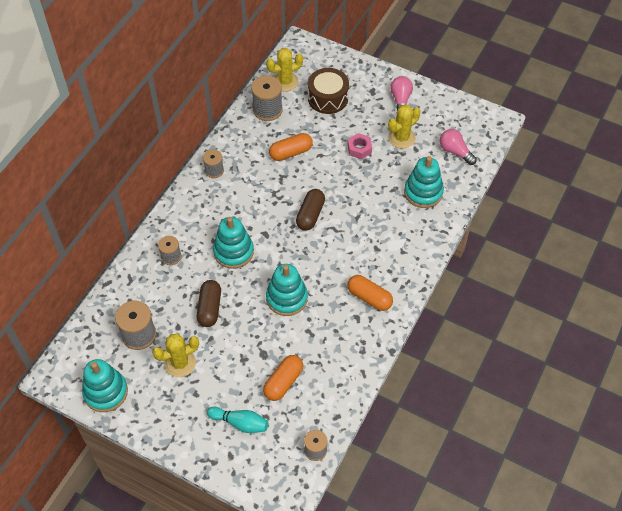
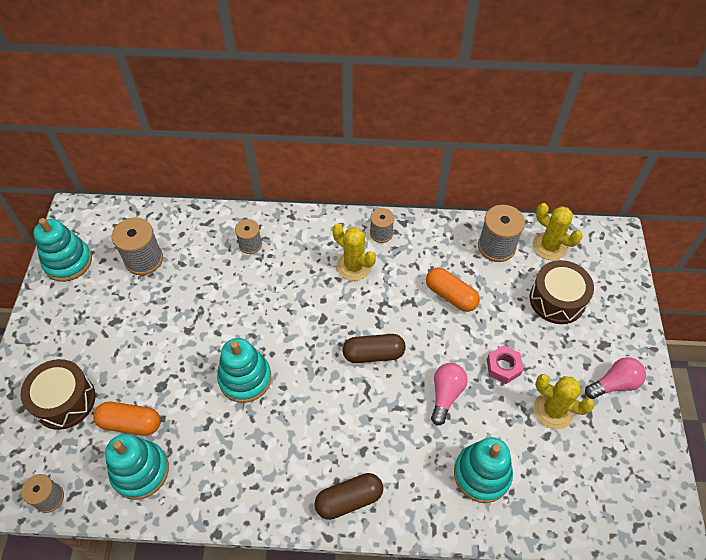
camera: 65 degrees right, 0 degrees up
yellow cactus [152,334,199,377] -> yellow cactus moved to [332,224,376,281]
brown capsule [197,280,221,327] -> brown capsule moved to [315,473,383,520]
turquoise bowling pin [207,407,268,433] -> brown drum [20,359,96,430]
turquoise stacking toy [213,217,254,269] -> turquoise stacking toy moved to [105,434,169,500]
orange capsule [347,275,393,311] -> none
pink light bulb [440,129,477,165] -> pink light bulb moved to [431,363,467,426]

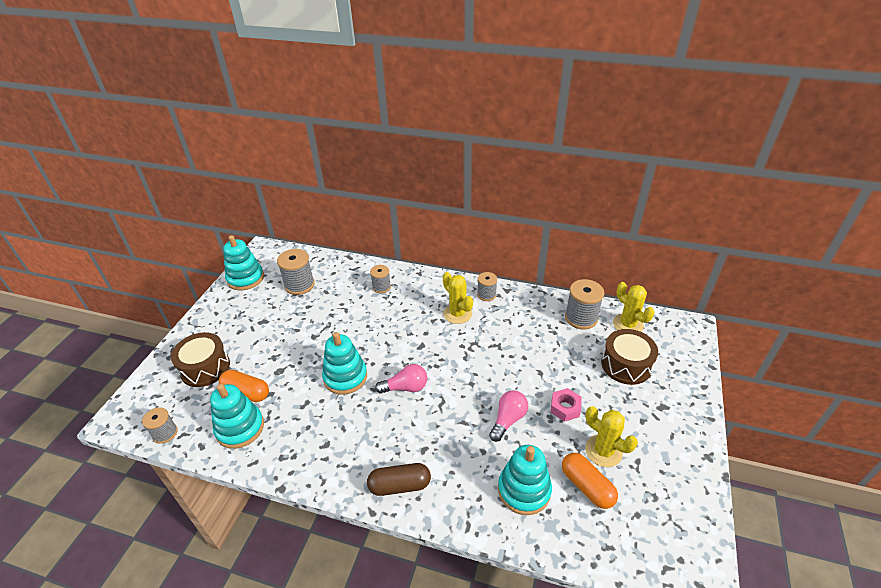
camera: 15 degrees right, 15 degrees down
brown capsule [342,334,406,363] -> none
orange capsule [426,267,480,312] -> orange capsule moved to [562,453,618,509]
pink light bulb [585,357,646,399] -> pink light bulb moved to [375,364,427,394]

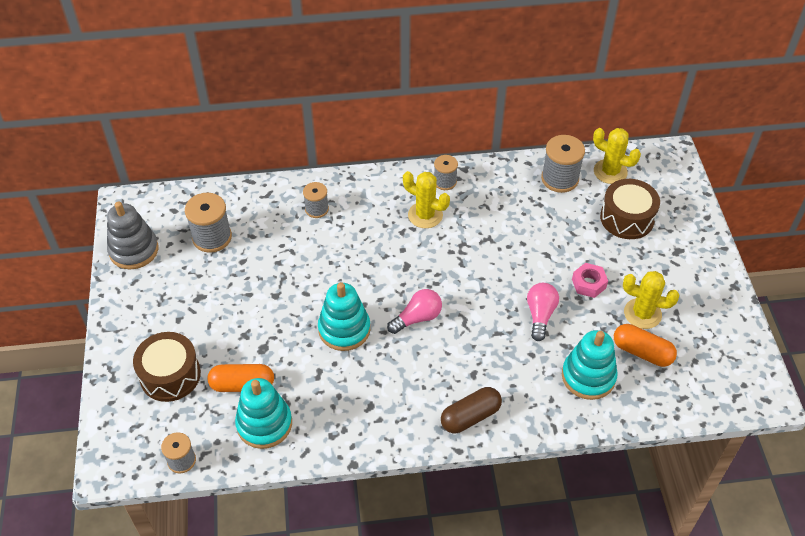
camera: 25 degrees left, 10 degrees up
turquoise stacking toy [223,235,264,290] -> grey stacking toy [107,201,159,269]

